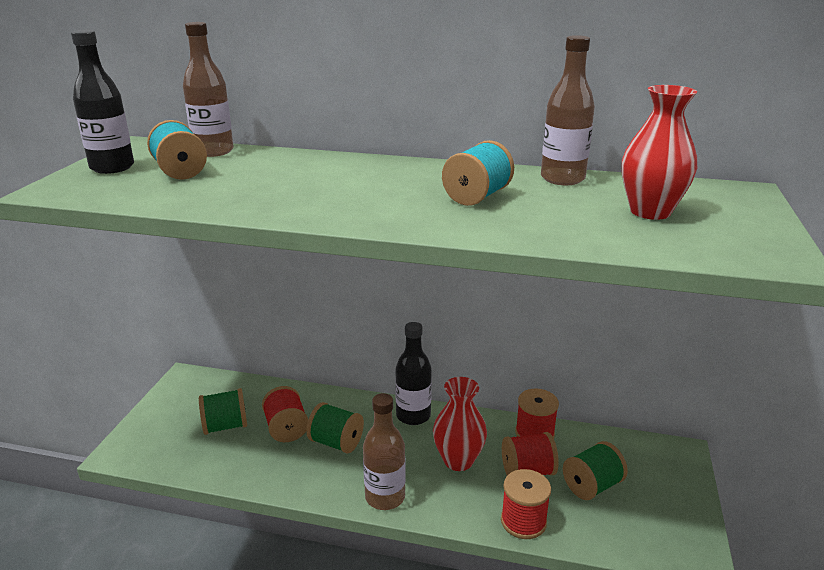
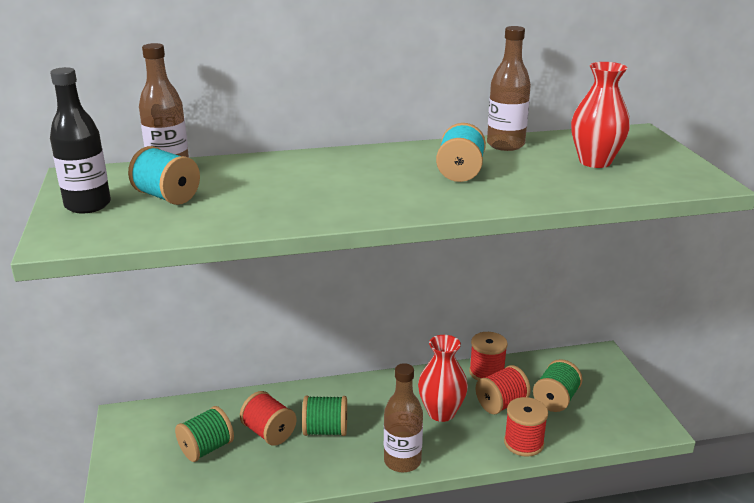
camera: 25 degrees left, 0 degrees up
black bottle [395,322,432,425] -> none

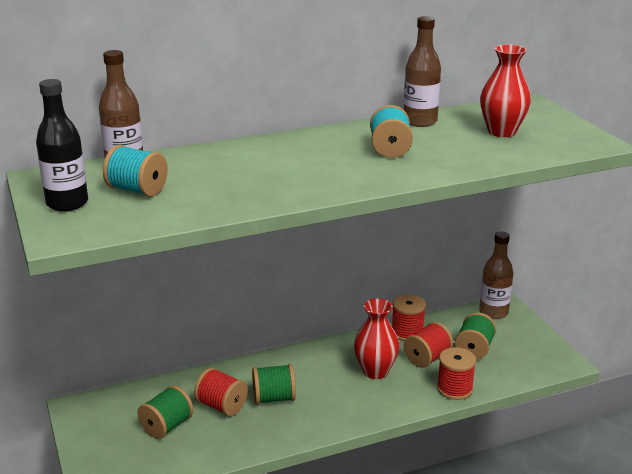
camera: 10 degrees left, 0 degrees up
brown bottle [384,363,423,473] -> brown bottle moved to [479,231,513,319]

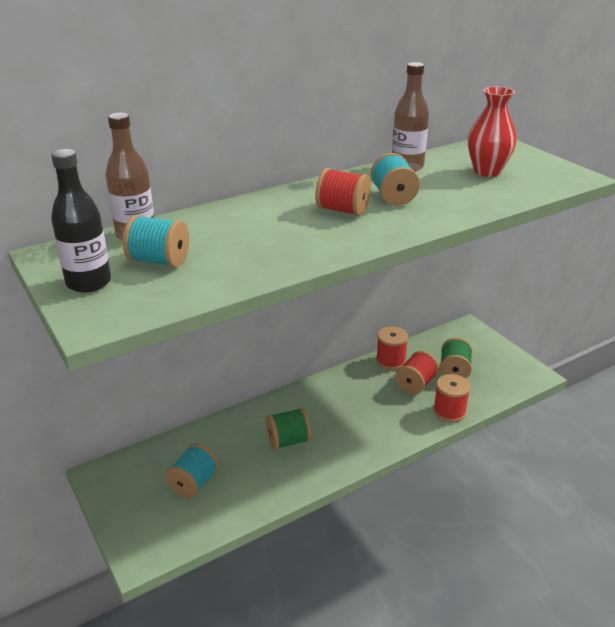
camera: 10 degrees left, 5 degrees up
green spool [137,385,194,439] -> turquoise spool [165,443,219,498]
red spool [194,368,248,416] -> red spool moved to [315,168,371,216]
red vase [354,298,400,379] -> none
brown bottle [479,231,513,319] -> none

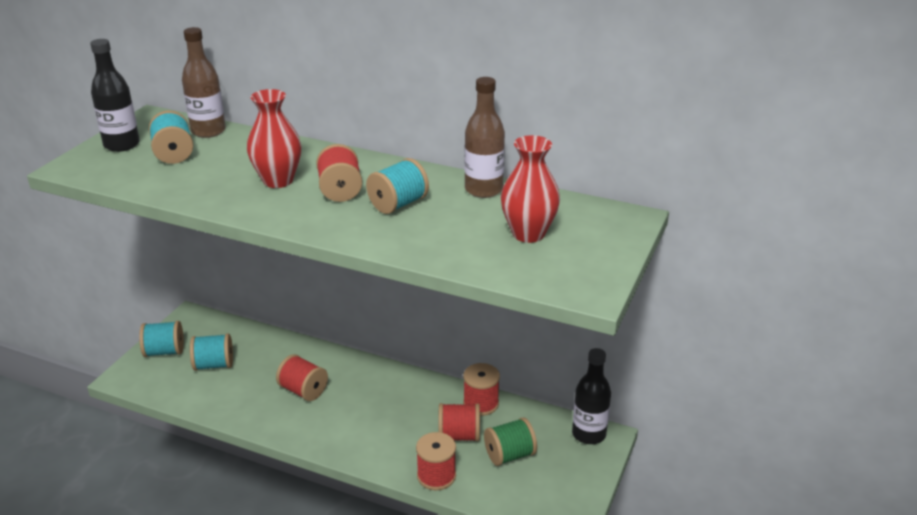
camera: 55 degrees right, 0 degrees up
green spool [266,407,312,450] -> red spool [276,354,328,401]
none -> turquoise spool [139,321,184,357]
none -> red vase [247,89,302,188]
none -> black bottle [572,348,611,444]

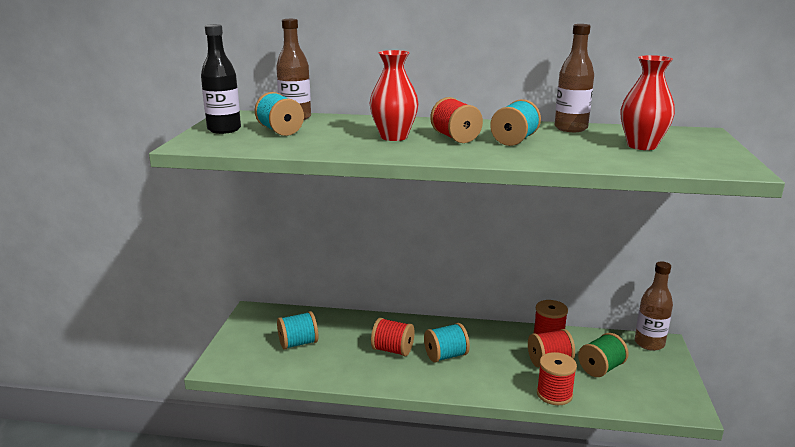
camera: 15 degrees left, 10 degrees down
turquoise spool [139,321,184,357] -> turquoise spool moved to [424,323,470,363]
black bottle [572,348,611,444] -> brown bottle [635,261,673,351]

